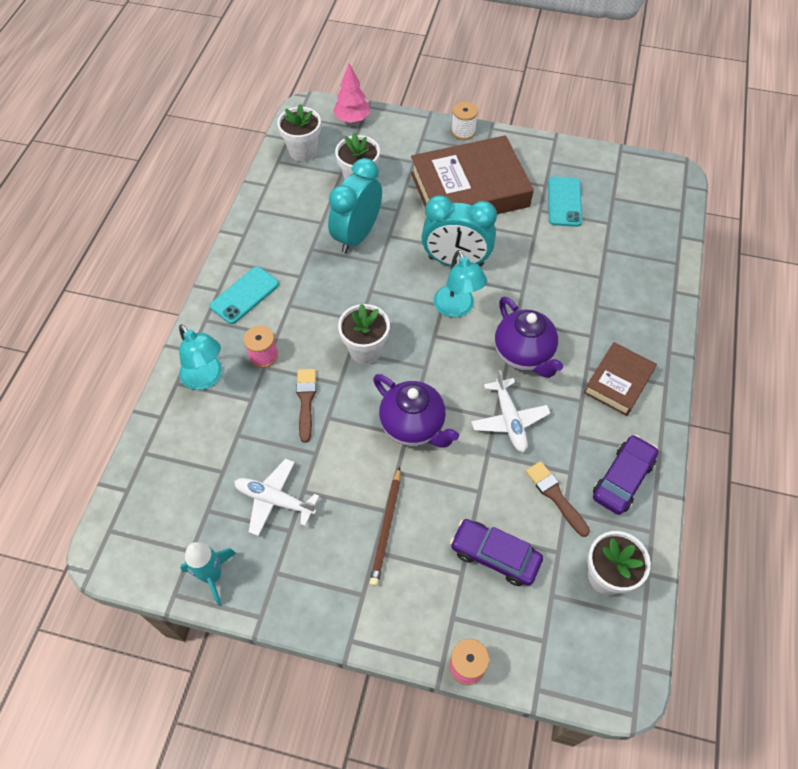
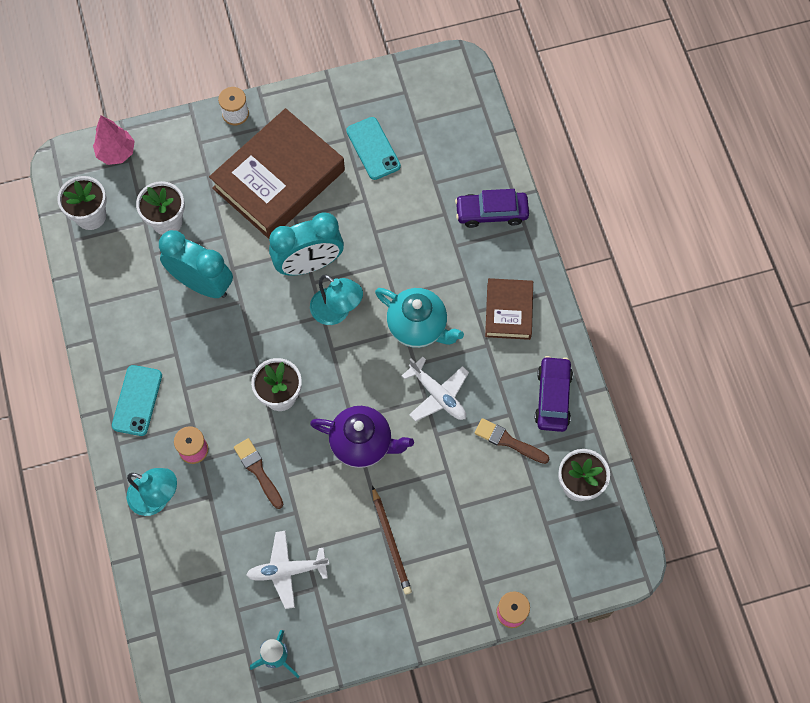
camera: 30 degrees left, 10 degrees up
turquoise clock [328,158,382,253] -> turquoise clock turned 120 degrees clockwise [159,230,233,298]
purple car [450,519,543,586] -> purple car moved to [455,189,529,228]
purple teapot [495,297,563,378] -> turquoise teapot [375,288,464,348]

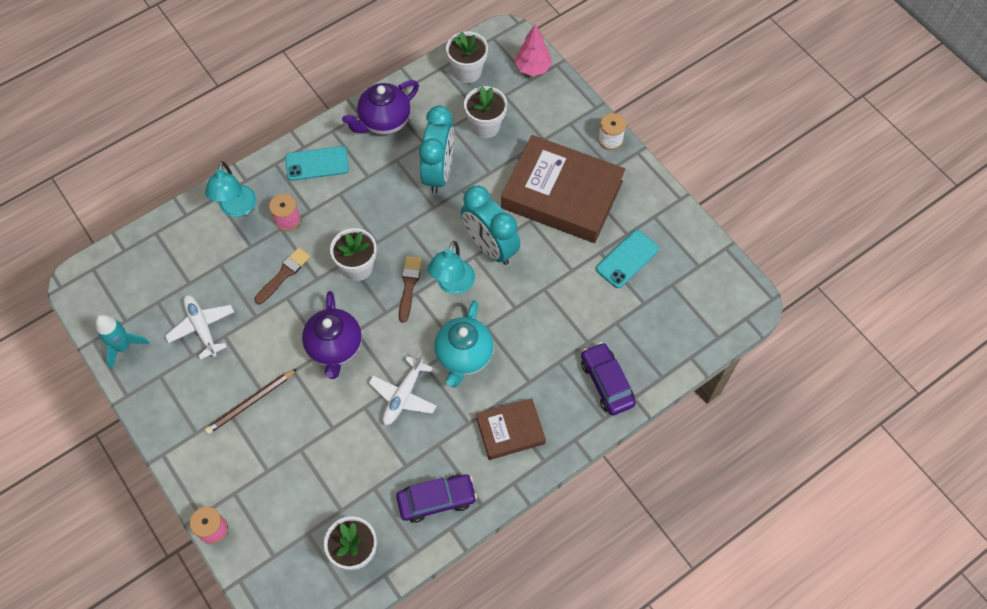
camera: 70 degrees right, 5 degrees down
brown brush [475,418,549,464] -> brown brush moved to [399,256,422,323]
none -> purple teapot [342,80,419,135]

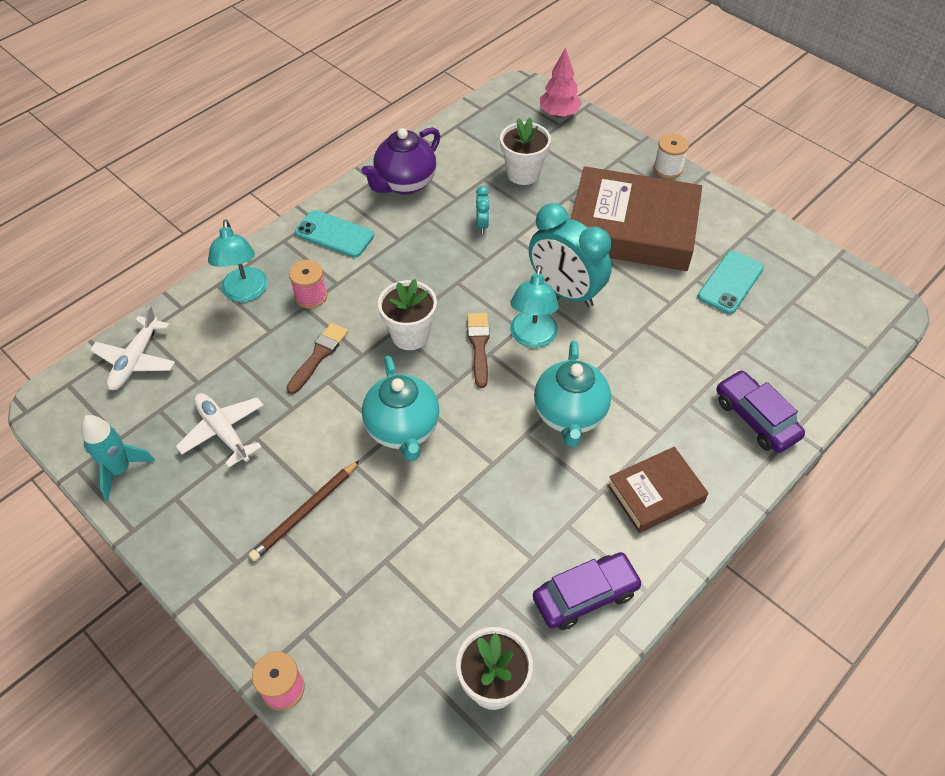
camera: 10 degrees left, 10 degrees down
turquoise phone [285,146,349,181] -> turquoise phone turned 45 degrees clockwise [295,210,374,257]
purple teapot [302,291,362,379] -> turquoise teapot [362,356,440,461]
white plane [369,353,436,425] -> white plane moved to [90,305,175,390]
turquoise clock [419,106,454,194] -> turquoise clock [476,186,490,233], size x0.43
white flower pot [446,31,488,83] -> none

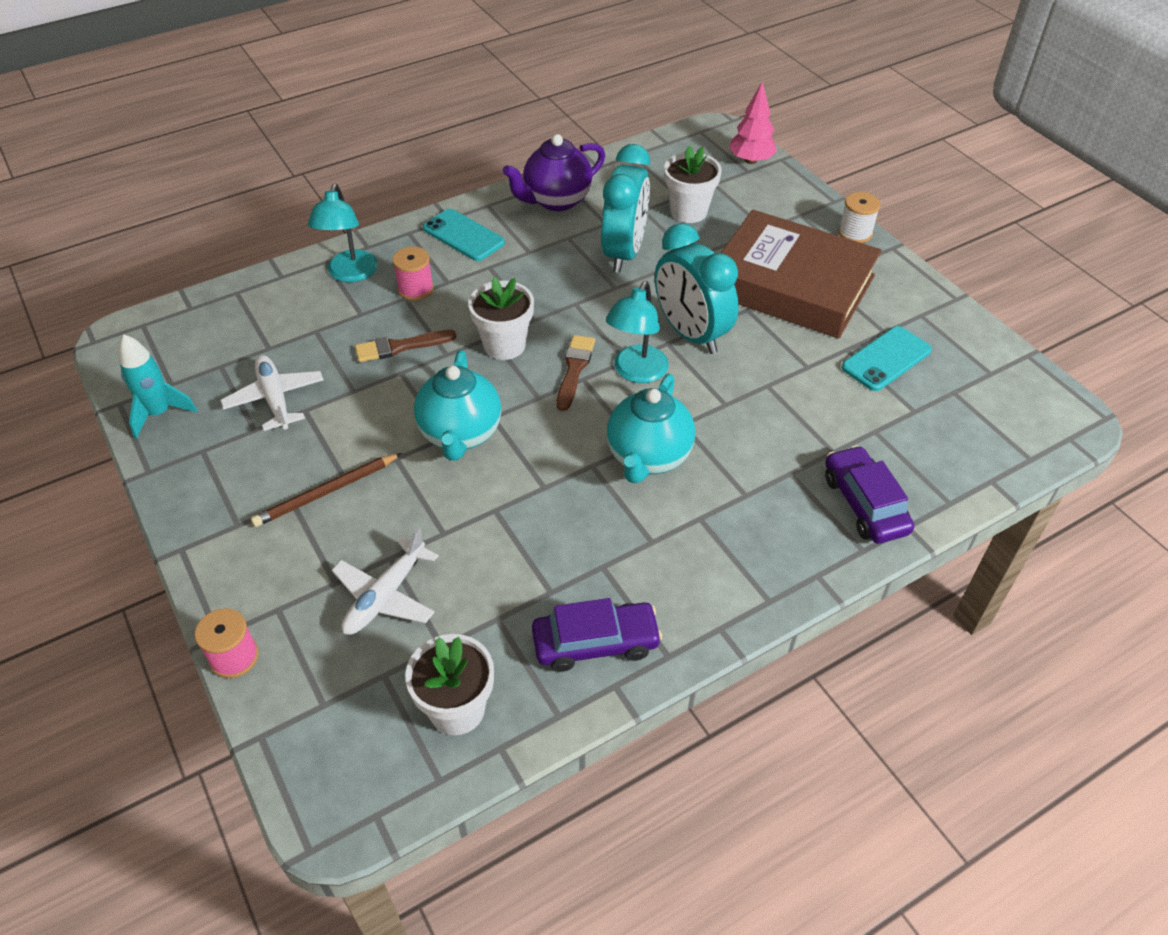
camera: 15 degrees right, 5 degrees down
white plane [90,305,175,390] -> white plane moved to [332,527,438,635]
brown brush [286,323,348,394] -> brown brush turned 150 degrees counterclockwise [355,330,456,362]
turquoise clock [476,186,490,233] -> turquoise clock [601,144,650,273], size x2.34
brown book [607,447,708,533] -> none

